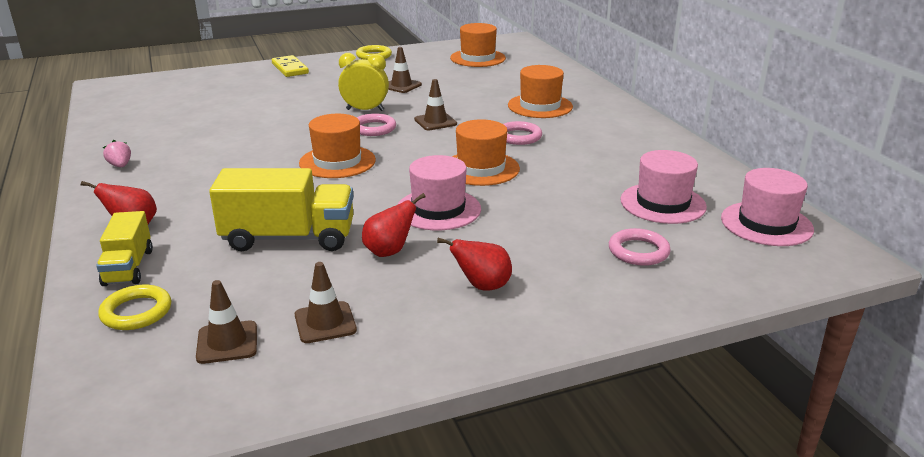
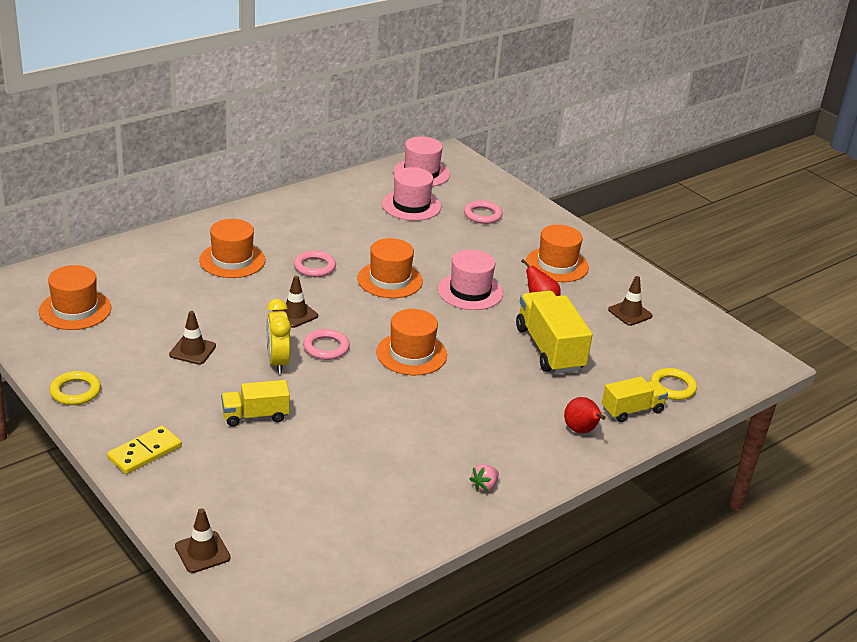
camera: 110 degrees left, 5 degrees up
brown traffic cone [196,280,257,364] -> brown traffic cone moved to [175,508,231,573]
red pear [437,238,512,291] -> orange hat [526,225,589,282]
none -> yellow truck [221,380,290,427]

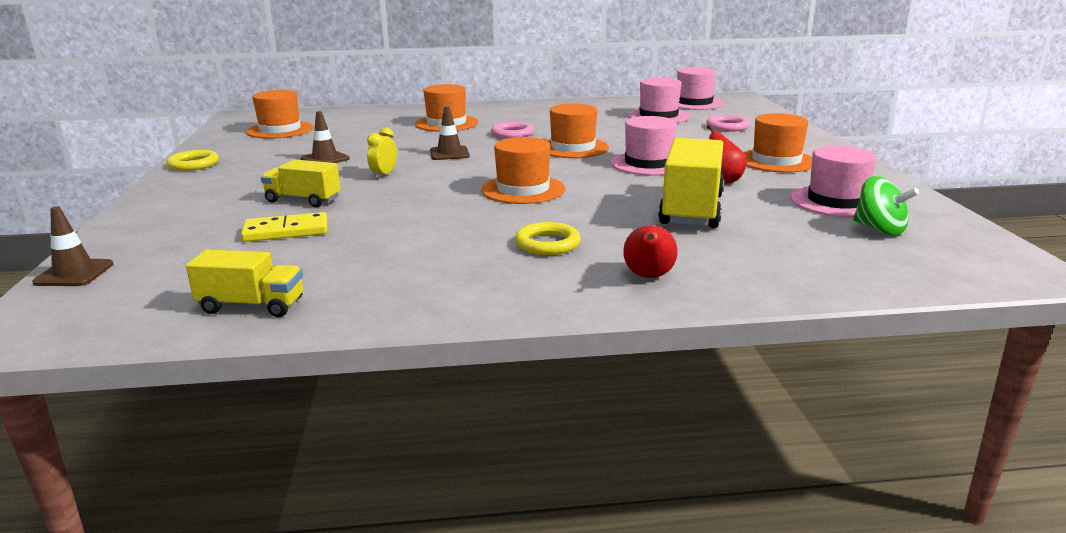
camera: 35 degrees right, 10 degrees down
yellow domino [107,425,182,474] -> yellow domino moved to [241,212,327,242]
yellow clock [266,299,291,374] -> yellow clock [367,128,397,179], size x0.65
pink ring [303,329,350,360] -> none
pink strawberry [470,464,499,491] -> none
yellow truck [602,377,668,422] -> yellow truck moved to [186,250,303,317]
brown traffic cone [608,276,653,326] -> pink hat [790,146,877,217]
yellow ring [650,368,697,400] -> yellow ring moved to [515,222,581,255]
none -> green spinning top [853,176,919,235]

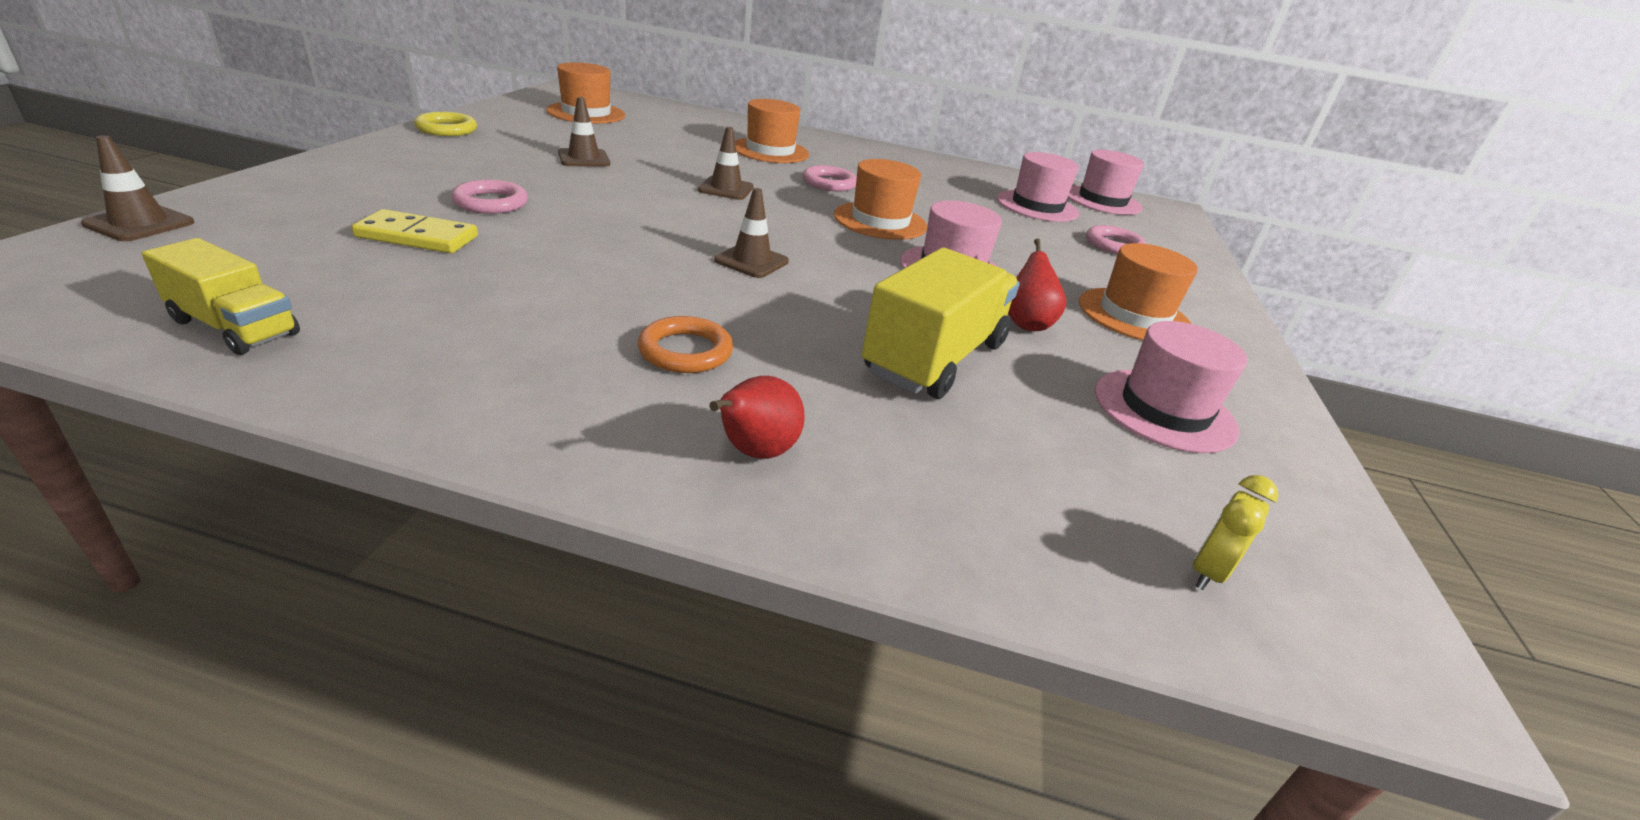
camera: 15 degrees right, 10 degrees up
yellow truck [261,159,341,207] -> pink ring [451,180,528,214]
yellow clock [367,128,397,179] -> yellow clock moved to [1193,475,1279,590]
orange hat [481,137,565,204] -> brown traffic cone [714,188,789,278]
yellow ring [515,222,581,255] -> orange ring [638,316,733,373]
green spinning top [853,176,919,235] -> none

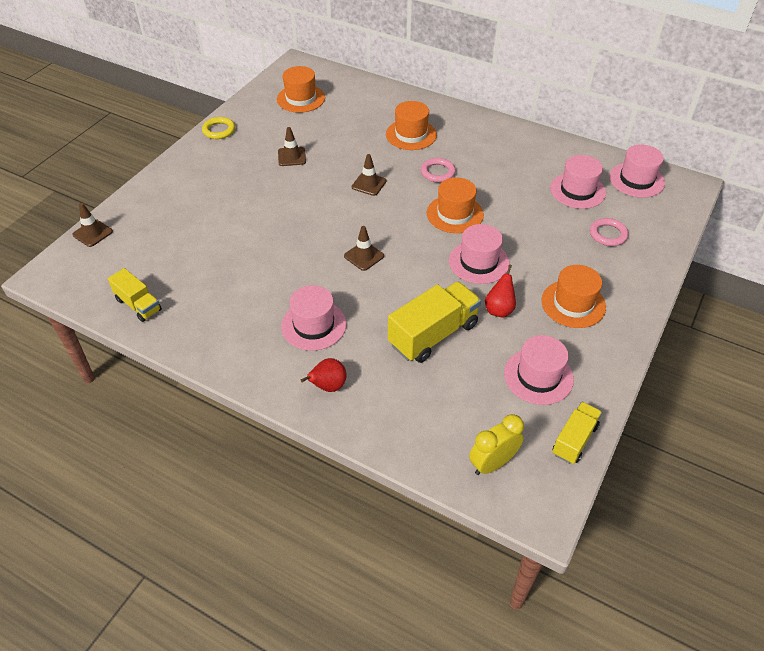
camera: 20 degrees right, 15 degrees up
yellow domino [351,209,478,253] -> none
pink ring [451,180,528,214] -> none
orange ring [638,316,733,373] -> pink hat [281,285,346,351]
yellow clock [1193,475,1279,590] -> yellow clock [469,414,524,475], size x1.53
none -> yellow truck [552,402,602,464]

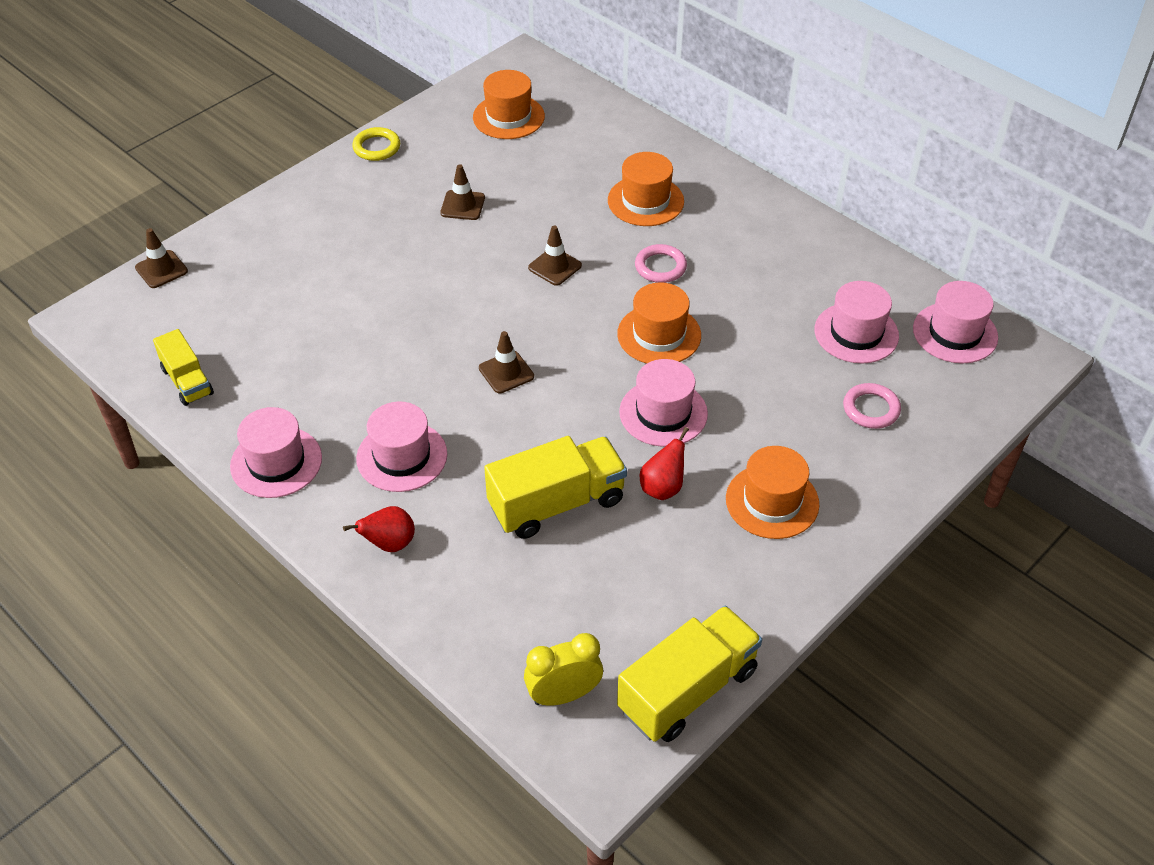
camera: 15 degrees right, 0 degrees up
pink hat [504,335,574,405] -> pink hat moved to [230,407,322,498]
yellow truck [552,402,602,464] -> yellow truck [617,606,762,742], size x1.67

